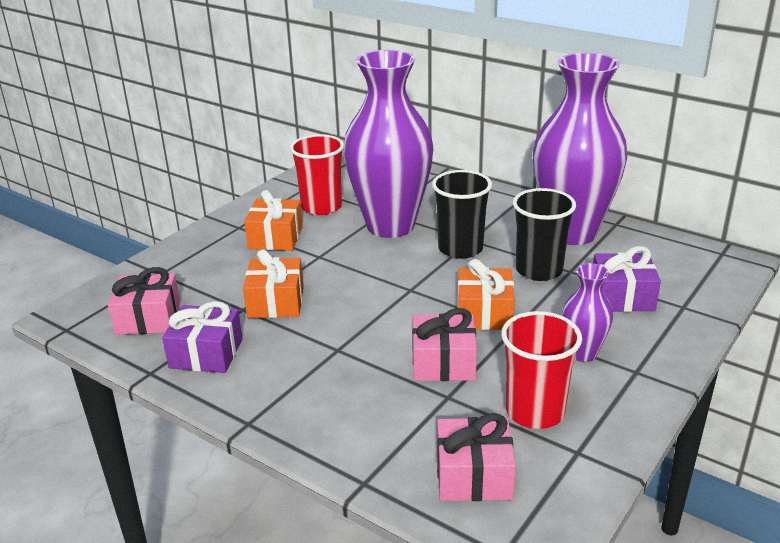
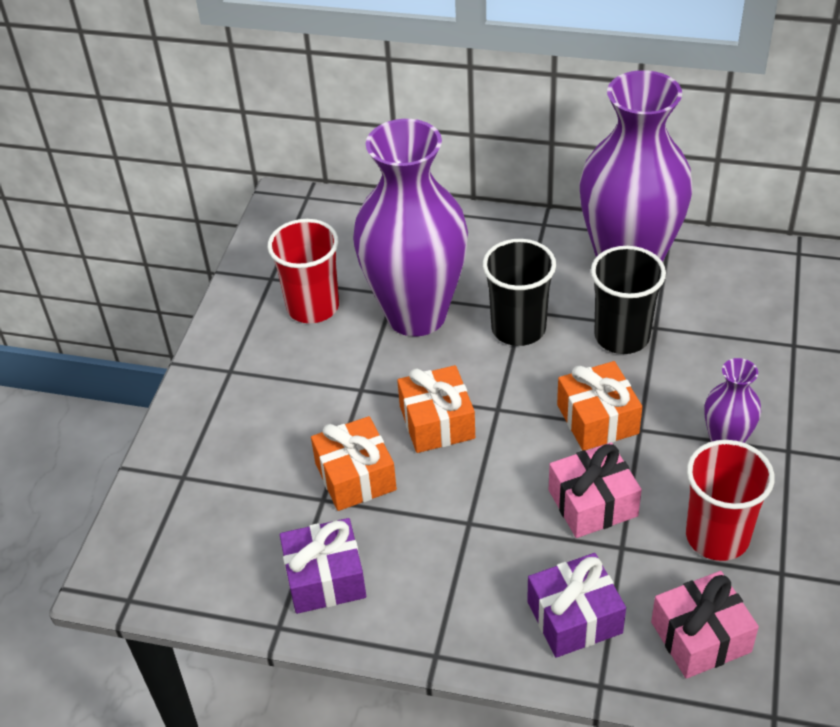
camera: 20 degrees left, 15 degrees up
pink gift [108,267,180,335] -> none
orange gift [244,190,303,251] -> orange gift moved to [397,365,475,453]
purple gift [593,246,661,312] -> purple gift moved to [527,553,626,658]

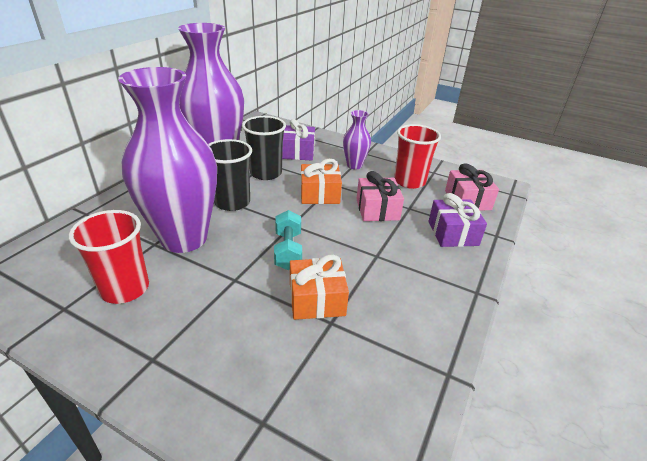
camera: 80 degrees left, 10 degrees down
purple gift [280,518,366,614] -> purple gift moved to [282,119,315,160]
orange gift [397,365,475,453] -> turquoise dumbbell [274,210,302,270]

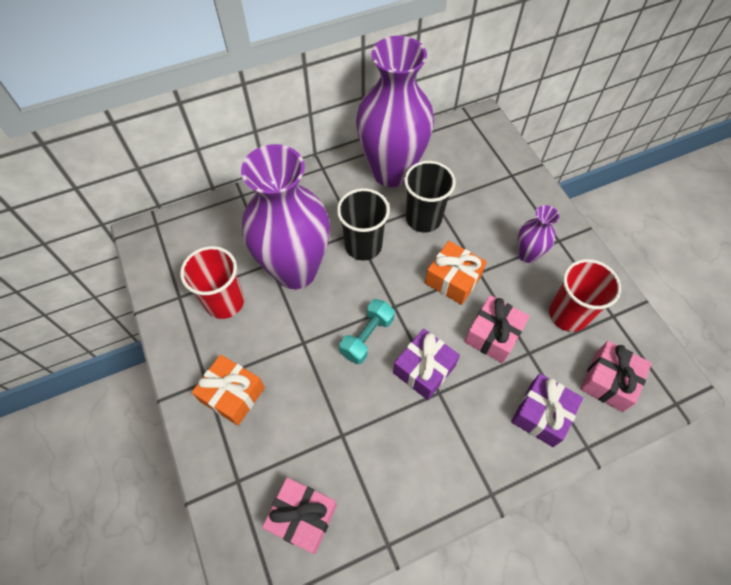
camera: 40 degrees right, 25 degrees up
purple gift [282,119,315,160] -> purple gift moved to [393,329,460,400]
orange gift [290,254,349,320] -> orange gift moved to [192,355,265,426]
none -> pink gift [262,478,337,554]

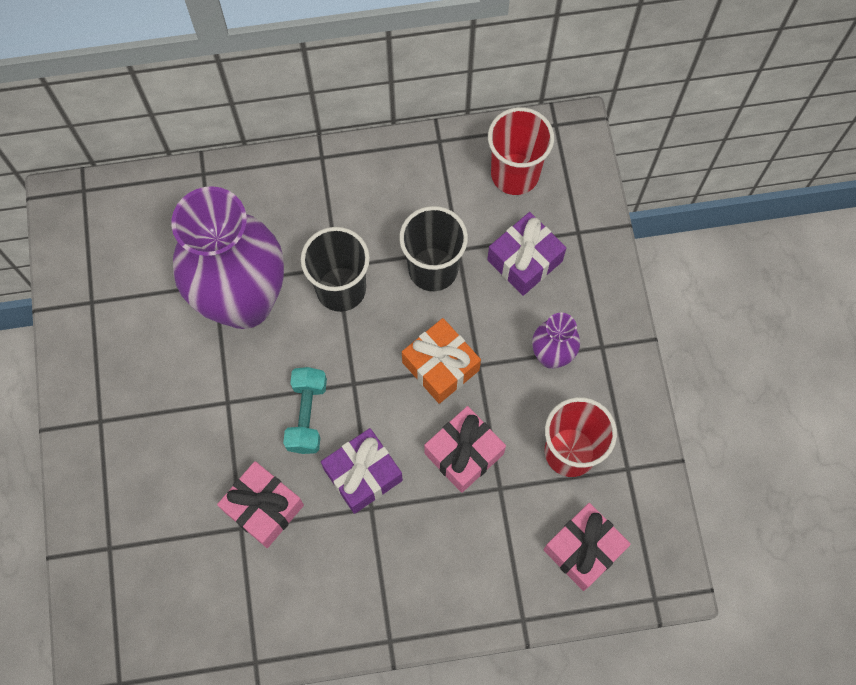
camera: 15 degrees right, 10 degrees up
red cup [180,246,244,319] -> red cup moved to [488,107,554,195]
orange gift [192,355,265,426] -> none
pink gift [262,478,337,554] -> pink gift moved to [217,461,304,548]
turquoise dumbbell [339,299,395,364] -> turquoise dumbbell turned 45 degrees counterclockwise [283,367,327,454]
purple vase [356,36,434,187] -> none
purple gift [511,373,583,447] -> purple gift moved to [487,212,566,296]

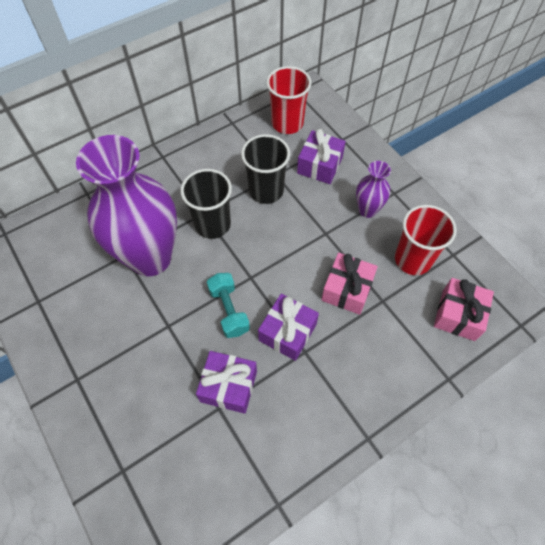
camera: 25 degrees left, 10 degrees down
pink gift [217,461,304,548] -> purple gift [196,351,257,414]
orange gift [402,318,481,404] -> none

